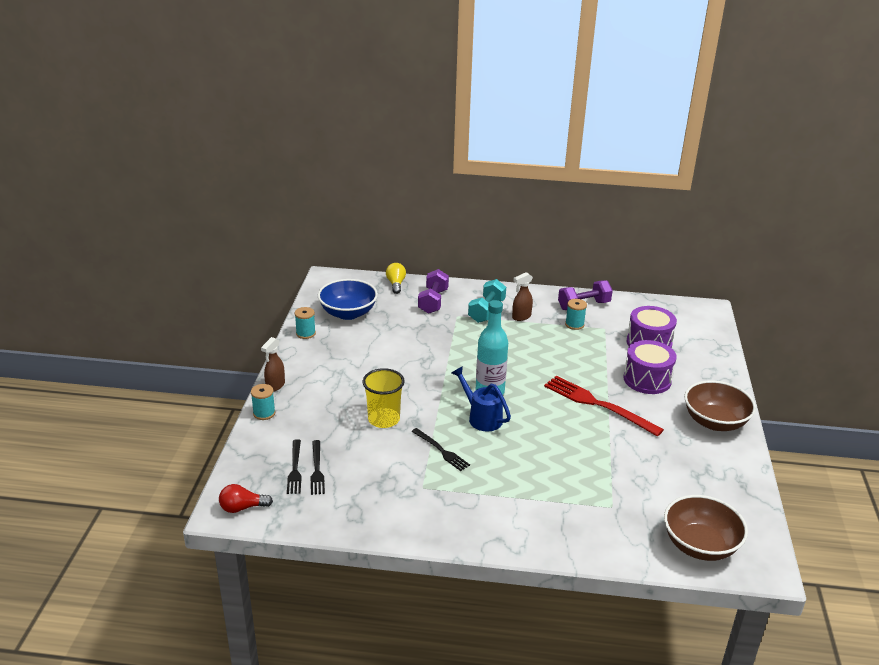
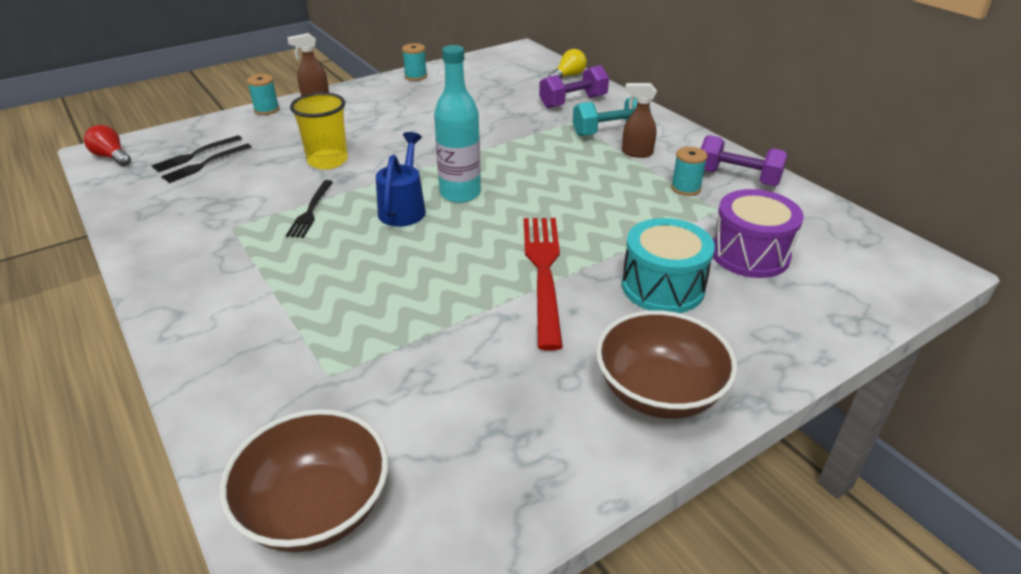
camera: 50 degrees right, 5 degrees up
blue bowl [318,279,378,320] -> none
purple drum [623,340,677,394] -> turquoise drum [622,218,715,313]

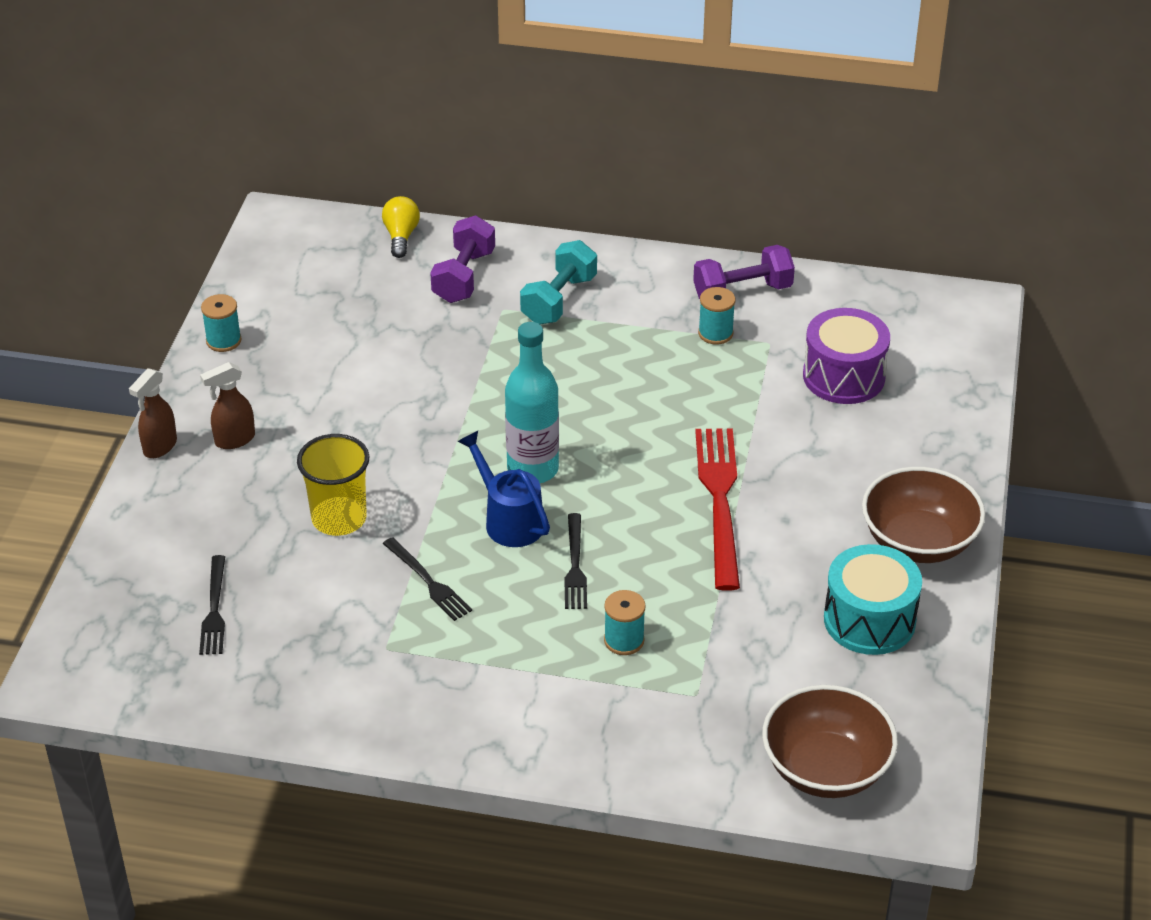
camera: 45 degrees left, 5 degrees up
red light bulb [84,125,131,166] -> none
black fork [151,135,242,172] -> black fork moved to [564,513,587,609]
turquoise spool [247,74,279,115] -> turquoise spool moved to [604,590,646,655]
red fork [524,218,563,350] -> red fork turned 45 degrees clockwise [695,428,740,591]
brown spray bottle [622,83,657,158] -> brown spray bottle moved to [200,362,255,449]
turquoise drum [622,218,715,313] -> turquoise drum moved to [824,544,922,655]

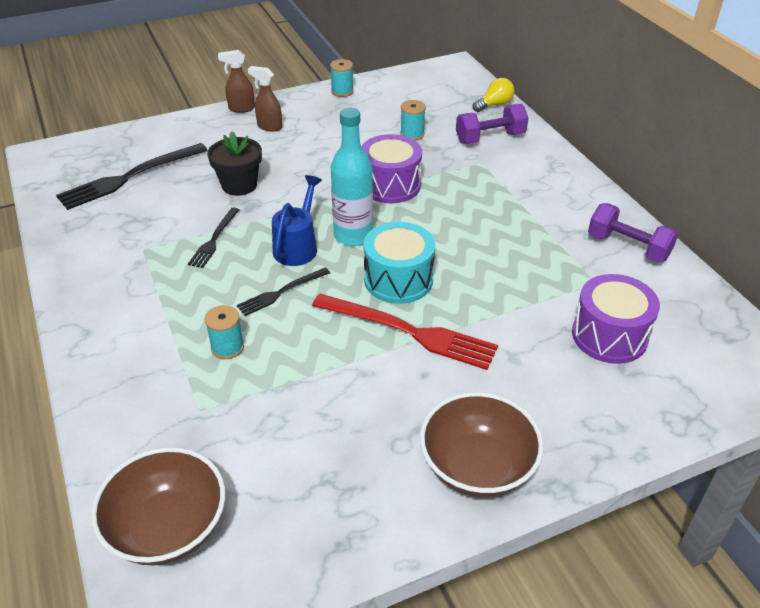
camera: 55 degrees right, 0 degrees up
black fork [199,555,225,655] -> black fork [56,143,208,210], size x1.81
yellow cup [297,434,369,536] -> black flower pot [207,131,262,196]
turquoise dumbbell [520,240,597,324] -> none
red fork [695,428,740,591] -> red fork turned 60 degrees clockwise [312,294,498,370]
turquoise spool [698,287,735,345] -> turquoise spool moved to [400,100,426,140]
turquoise drum [824,544,922,655] -> turquoise drum moved to [364,222,435,304]
none -> purple drum [361,134,422,203]

